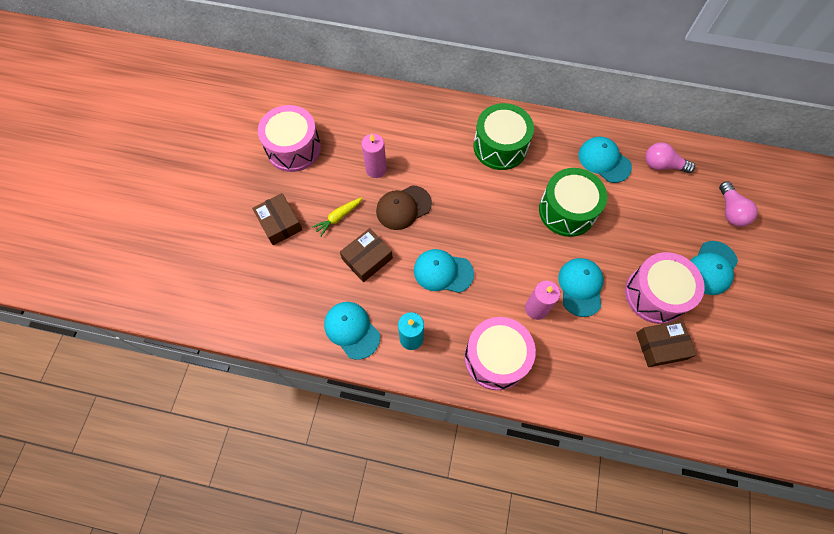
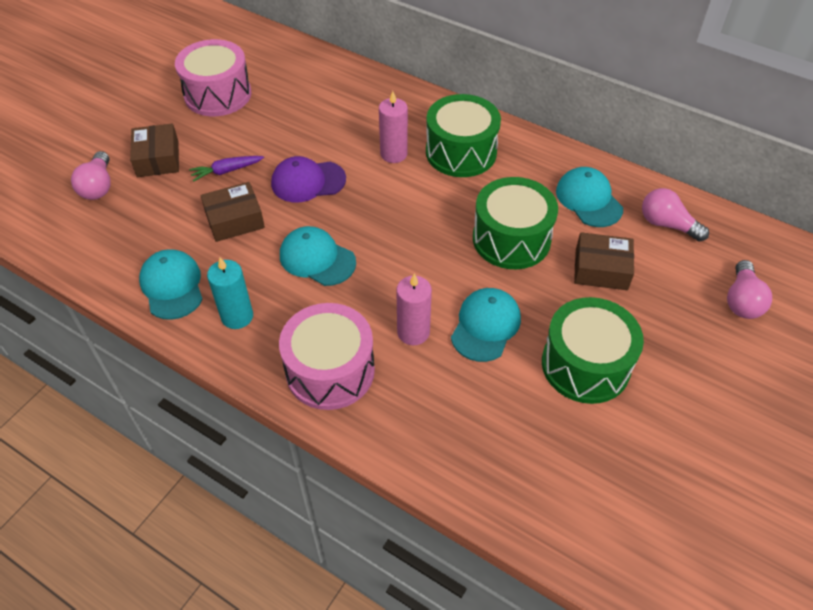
camera: 20 degrees right, 15 degrees down
yellow carrot [312,197,363,237] -> purple carrot [189,156,264,182]
pink candle [361,133,387,178] -> pink candle moved to [379,91,408,163]
brown cap [376,185,432,230] -> purple cap [271,156,346,202]
pink drum [625,252,705,324] -> green drum [542,297,644,404]
brown box [636,320,697,367] -> brown box moved to [574,232,634,290]
turquoise cap [690,241,738,295] -> none
none -> pink light bulb [71,151,111,200]

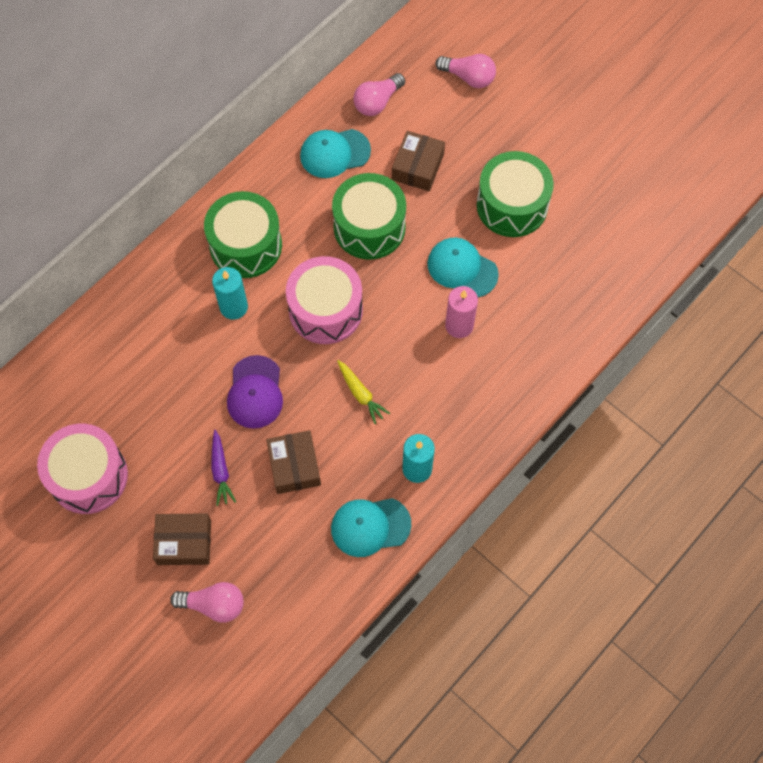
camera: 80 degrees left, 15 degrees up
pink drum [279,303,375,410] -> pink drum moved to [286,256,363,344]
turquoise cap [280,226,356,286] -> yellow carrot [337,360,390,424]
pink candle [379,91,408,163] -> turquoise candle [212,267,248,320]

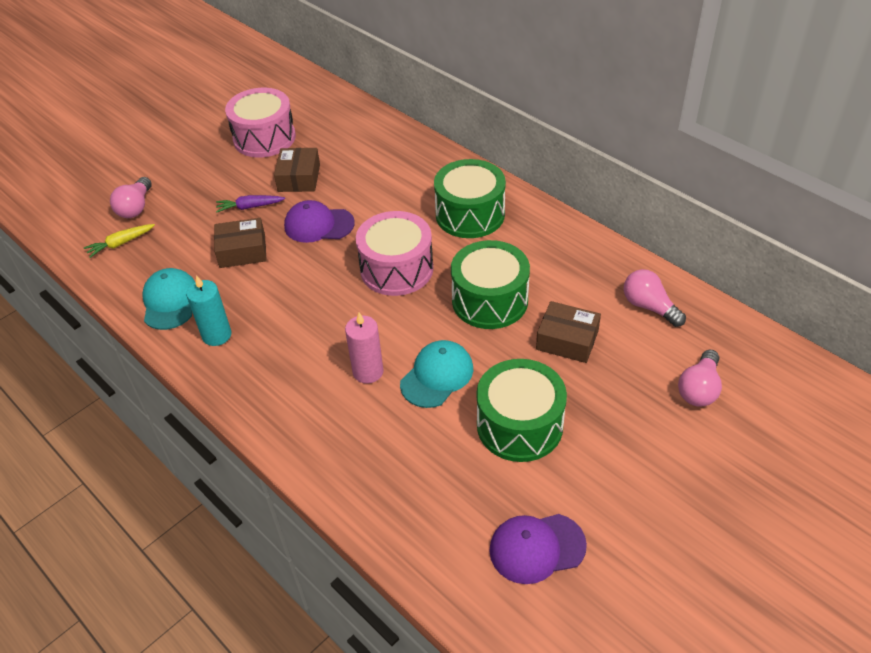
camera: 95 degrees right, 20 degrees down
brown box [153,513,211,565] -> brown box moved to [274,148,320,192]
turquoise candle [212,267,248,320] -> none
turquoise cap [300,129,371,178] -> none
yellow carrot [337,360,390,424] -> yellow carrot moved to [84,224,155,258]
none -> purple cap [489,514,587,584]

